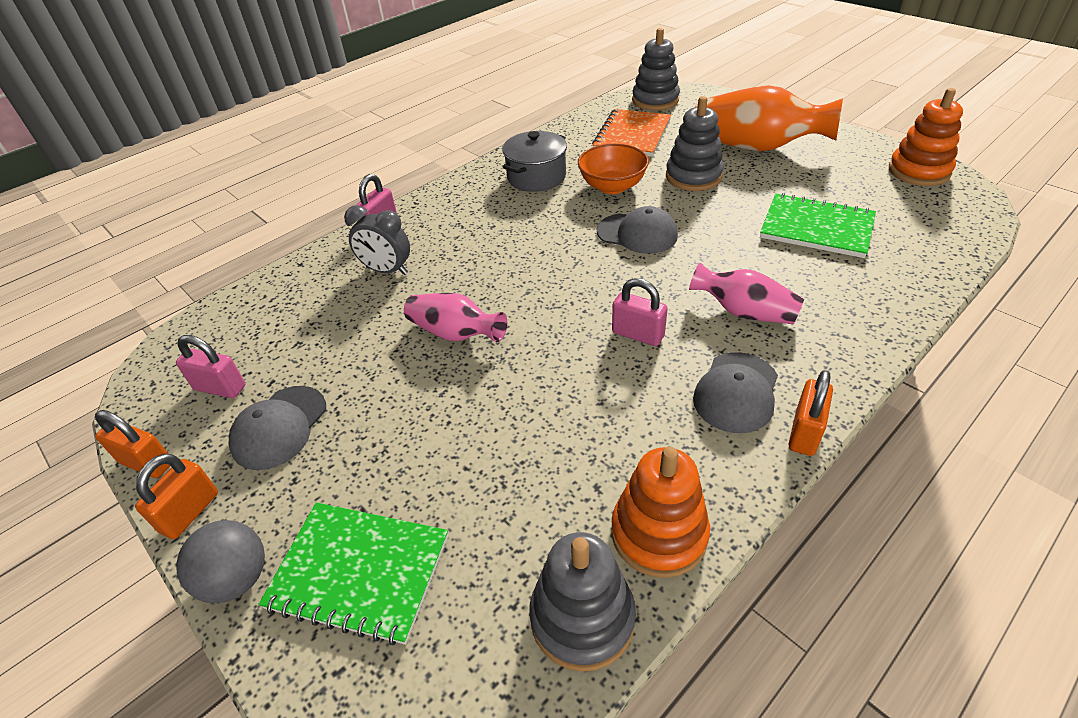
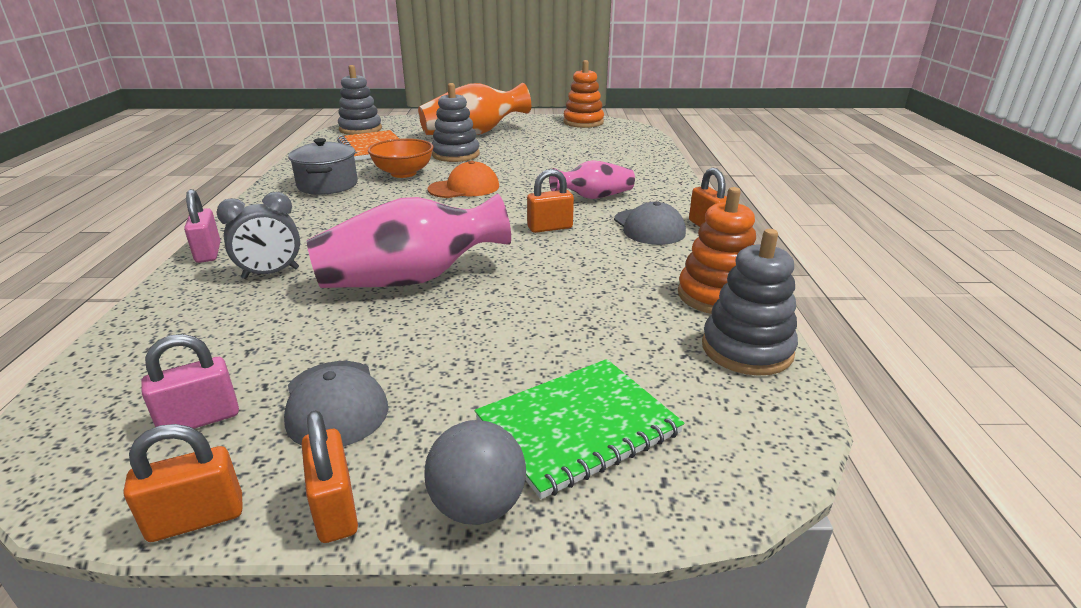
camera: 50 degrees left, 15 degrees down
pink vase [404,293,507,342] -> pink vase [307,194,511,288], size x1.71
grey cap [597,206,678,254] -> orange cap [427,161,499,198]
pink padlock [612,278,668,346] -> orange padlock [527,169,574,233]
green notebook [760,193,876,258] -> none

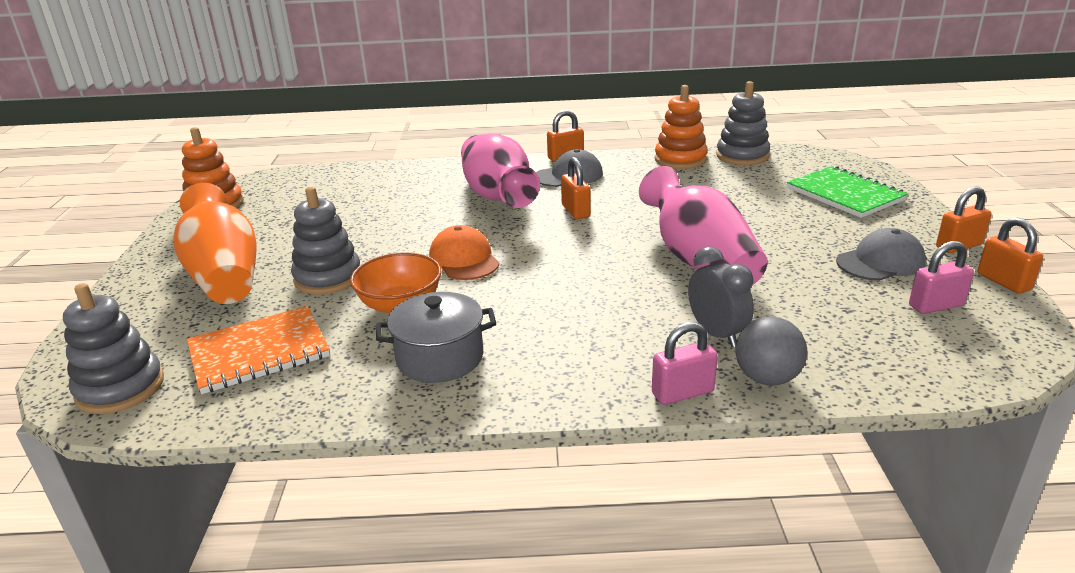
camera: 90 degrees left, 0 degrees up
pink padlock [141,334,239,429] -> pink padlock turned 75 degrees counterclockwise [909,241,974,314]
grey ball [425,420,526,524] -> grey ball moved to [735,316,807,386]
pink vase [549,160,635,199] -> pink vase [461,134,540,208], size x1.71

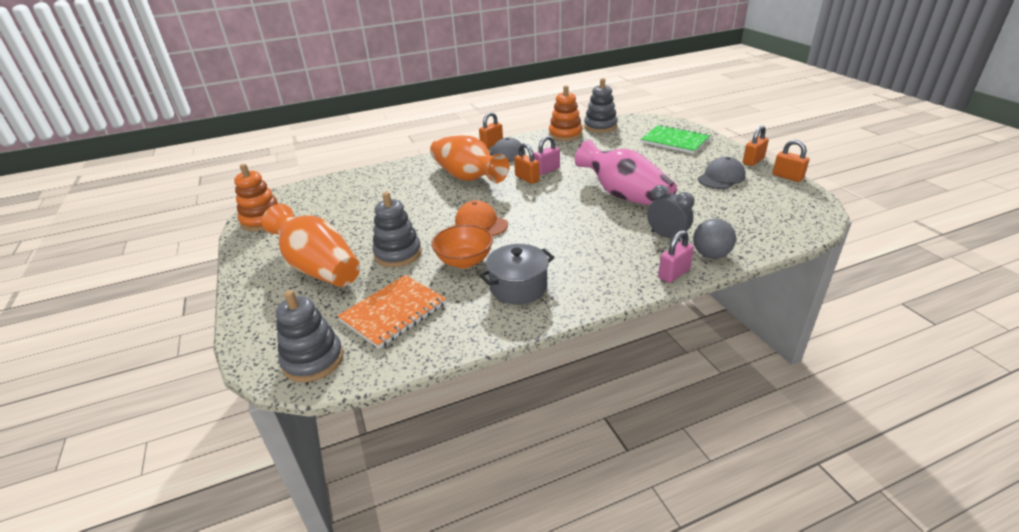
camera: 20 degrees left, 5 degrees up
pink vase [461,134,540,208] -> orange vase [430,135,510,183]
pink padlock [909,241,974,314] -> pink padlock moved to [534,136,560,175]

